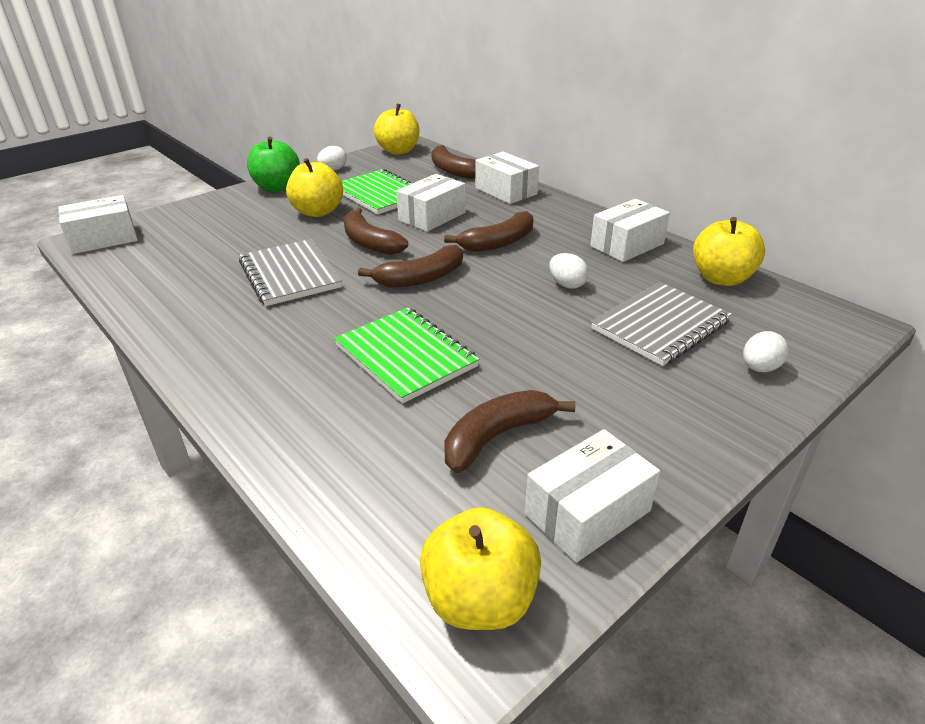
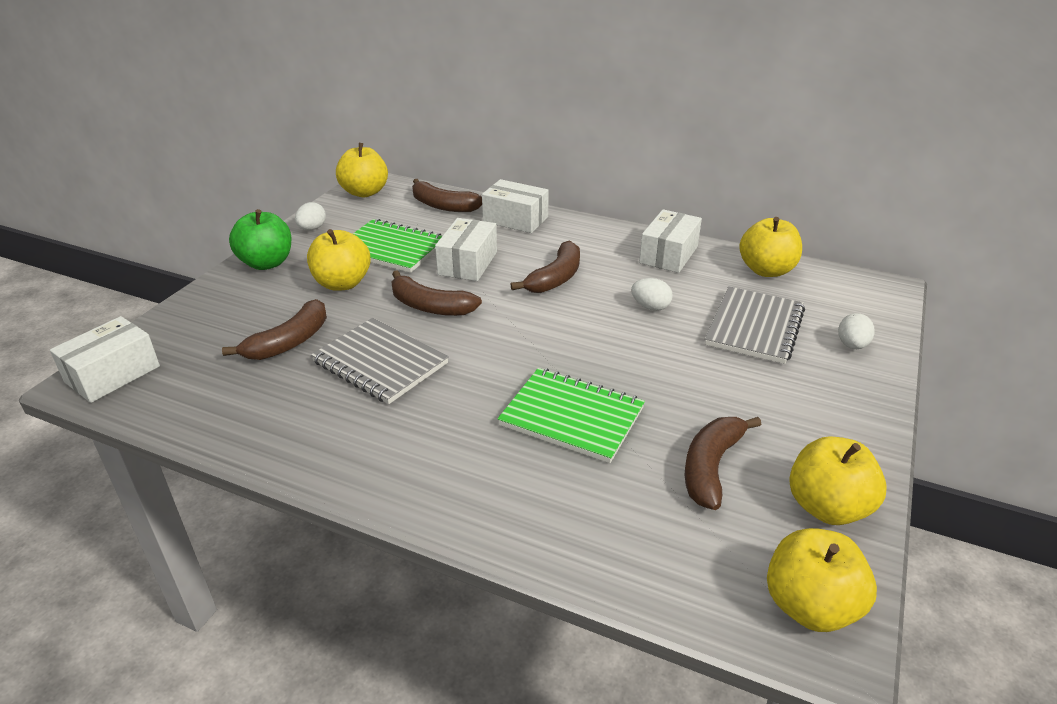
camera: 25 degrees left, 0 degrees up
brown banana [358,245,463,288] -> brown banana moved to [222,299,327,360]
white box [525,429,660,563] -> yellow apple [789,436,887,525]

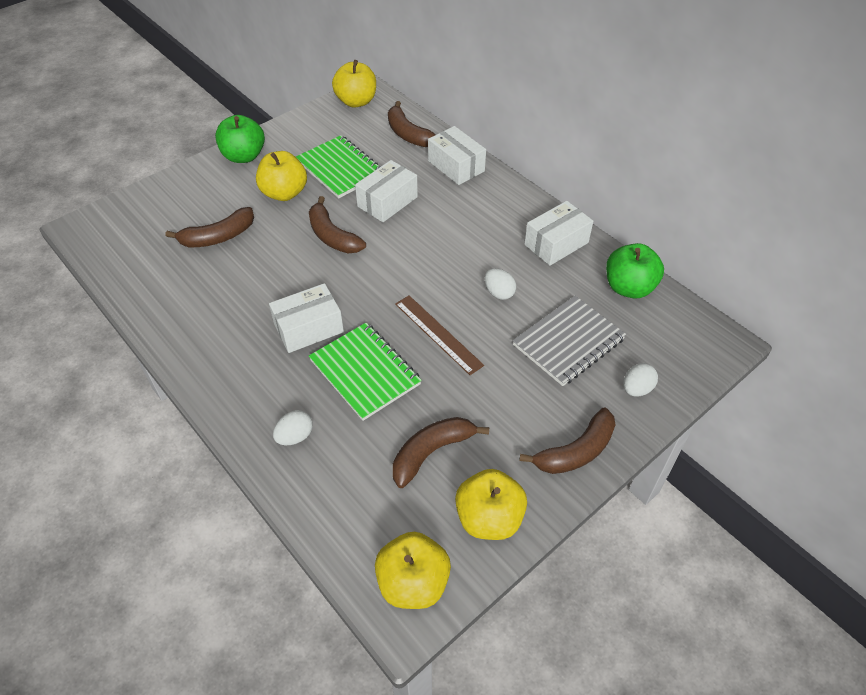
camera: 25 degrees right, 15 degrees up
white box [50,316,160,403] -> white box moved to [269,283,344,353]
white egg [295,202,326,230] -> white egg moved to [273,410,313,445]
grey notebook [311,318,449,404] -> none
brown banana [510,240,580,293] -> brown banana moved to [519,408,616,474]
yellow apple [739,217,802,277] -> green apple [606,243,664,299]
none -> brown ruler [395,296,484,375]

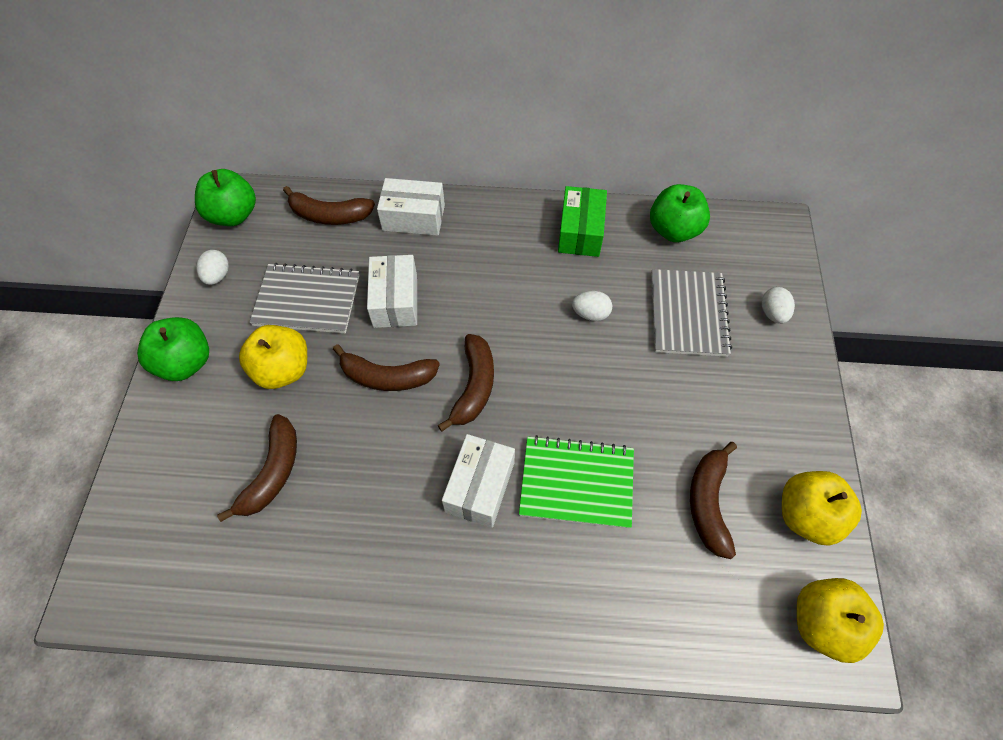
camera: 45 degrees left, 10 degrees up
white egg [273,410,313,445] -> white egg moved to [196,250,229,285]
green notebook [296,135,381,198] -> grey notebook [249,263,360,333]
yellow apple [332,60,376,108] -> green apple [195,169,256,226]
brown ruler [395,296,484,375] -> none
brown banana [519,408,616,474] -> brown banana moved to [437,334,494,432]
white box [524,201,593,266] -> green box [558,186,607,257]

